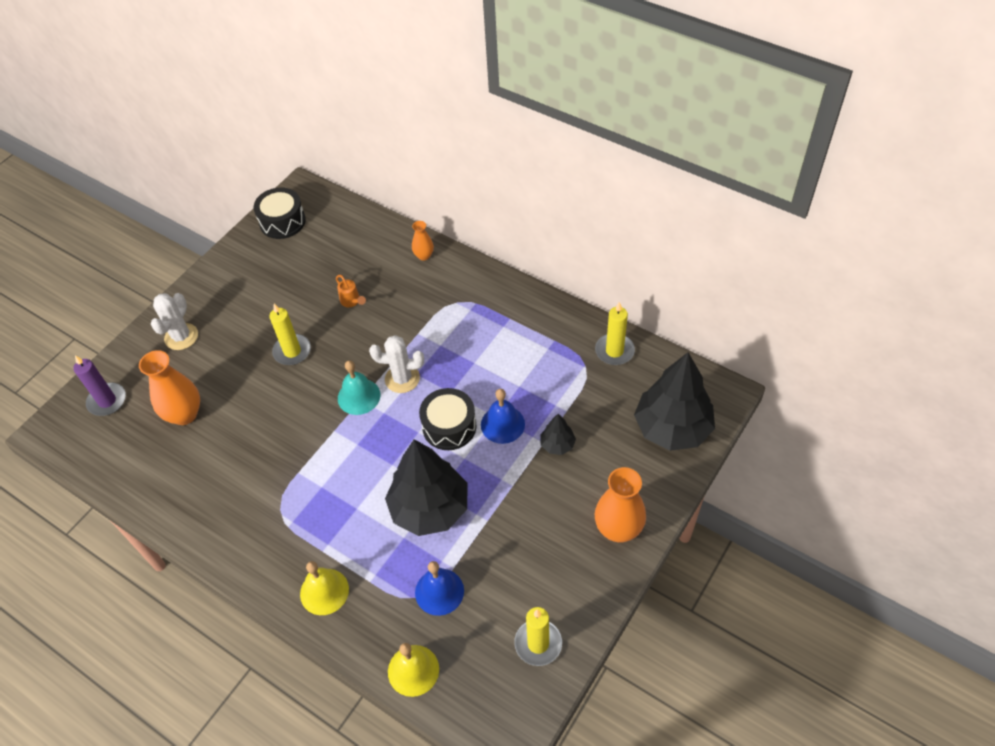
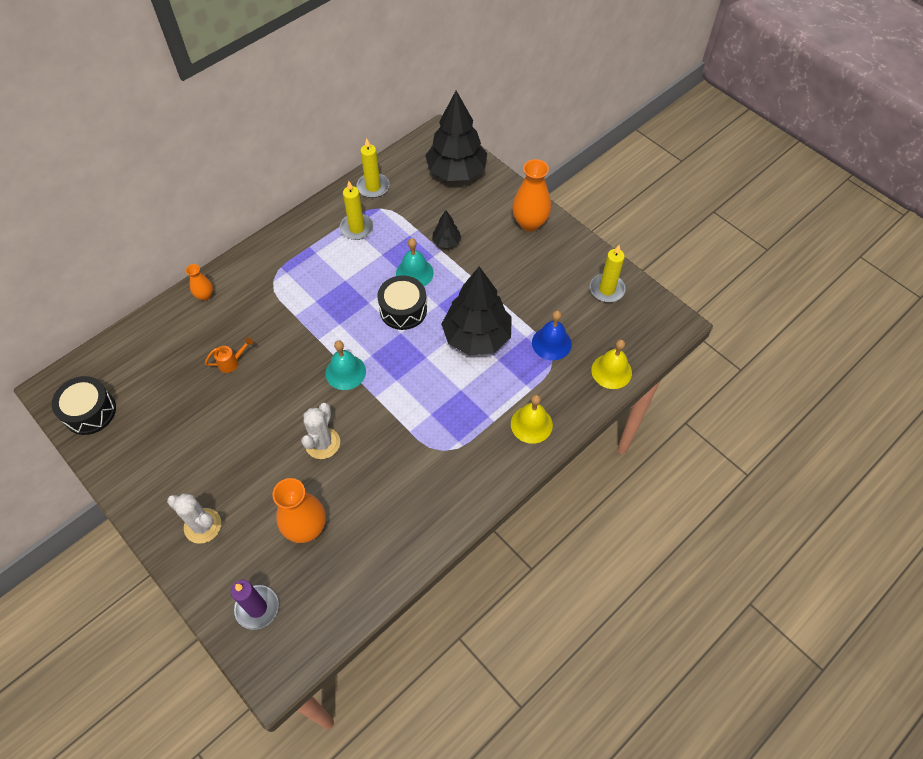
camera: 80 degrees left, 5 degrees up
yellow candle [269,303,311,365] -> yellow candle moved to [340,181,374,240]
white cactus [369,335,424,393] -> white cactus moved to [301,403,340,459]
blue bell [481,389,525,444] -> turquoise bell [396,238,434,286]

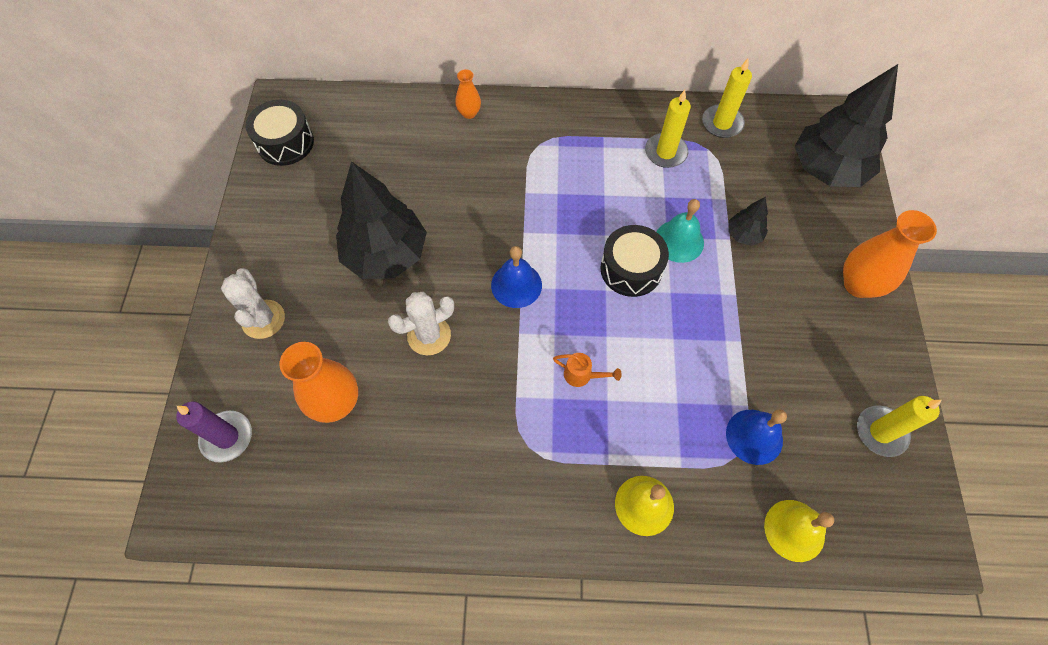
camera: 45 degrees right, 5 degrees up
orange watering can [205,337,253,373] -> orange watering can moved to [553,353,622,387]
turquoise bell [326,340,366,390] -> blue bell [491,246,542,308]
black tree [441,266,512,356] -> black tree moved to [336,161,427,279]

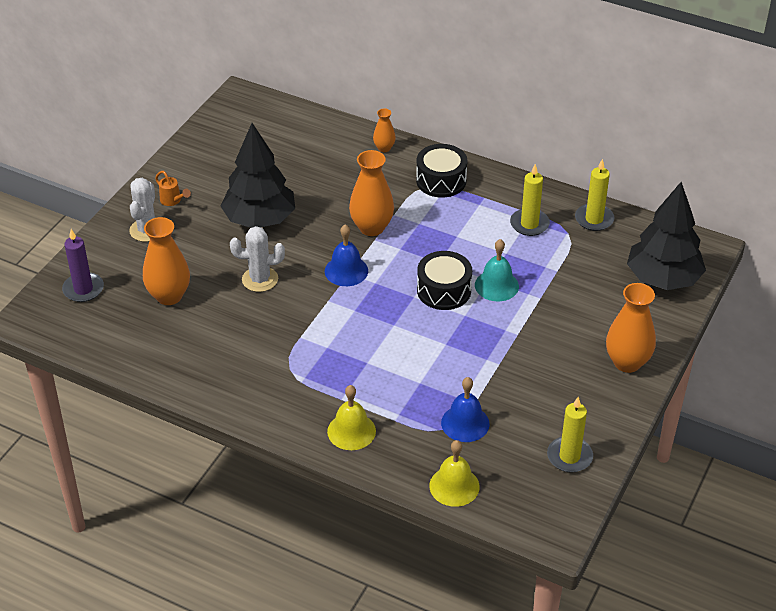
camera: 25 degrees right, 20 degrees down
black drum [246,100,314,166] -> black drum moved to [416,144,467,198]
orange watering can [553,353,622,387] -> orange watering can moved to [155,171,191,206]
black tree [728,197,768,246] -> none
none -> orange vase [349,150,394,236]

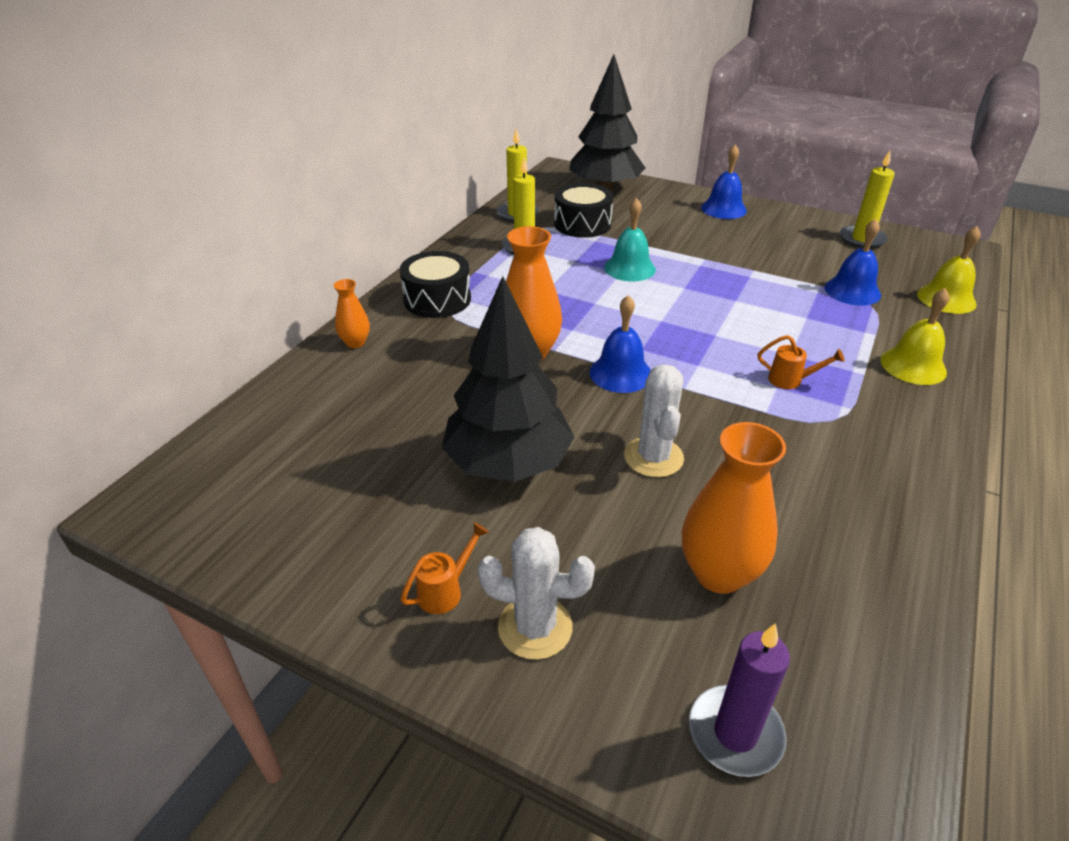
camera: 90 degrees left, 5 degrees down
black drum [417,251,472,310] -> black drum moved to [554,183,613,238]
orange vase [606,283,656,373] -> blue bell [701,145,747,219]
none -> orange watering can [758,335,845,389]

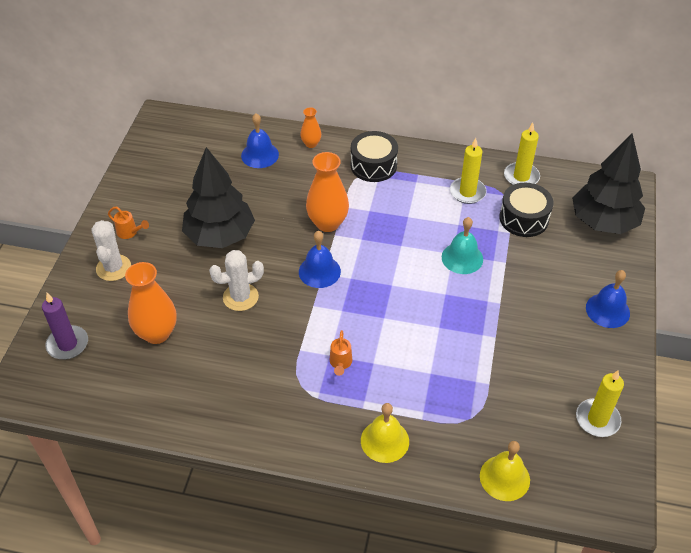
camera: 75 degrees right, 10 degrees up
blue bell [824,219,881,306] -> blue bell moved to [241,113,279,168]

